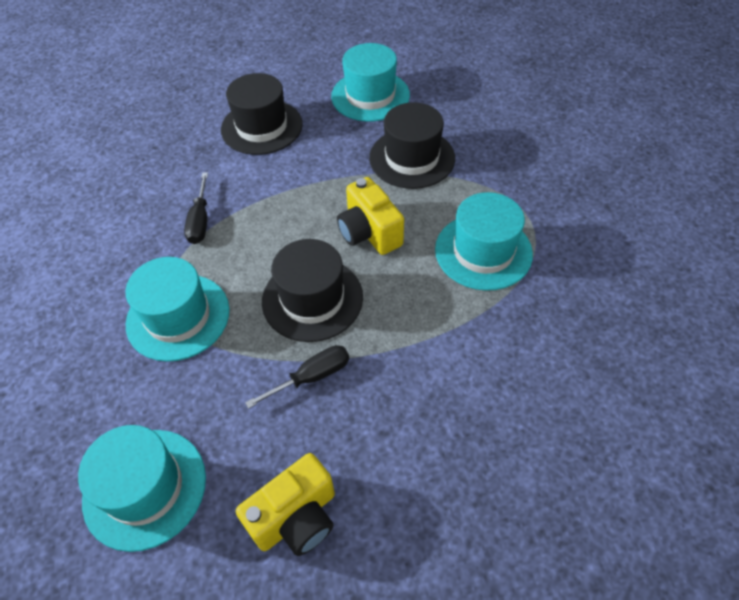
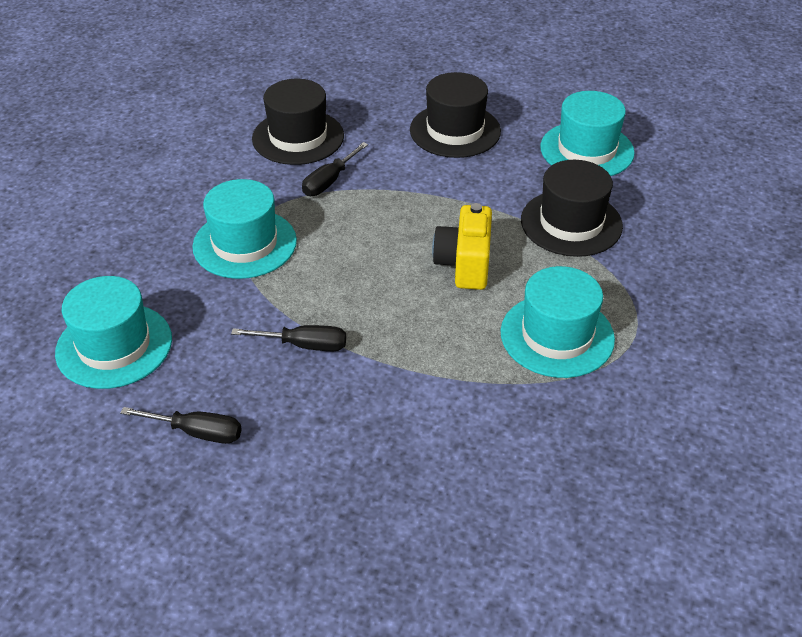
camera: 35 degrees right, 10 degrees down
yellow camera [236,453,335,556] -> black screwdriver [120,407,242,444]
black hat [262,239,363,342] -> black hat moved to [252,79,344,165]

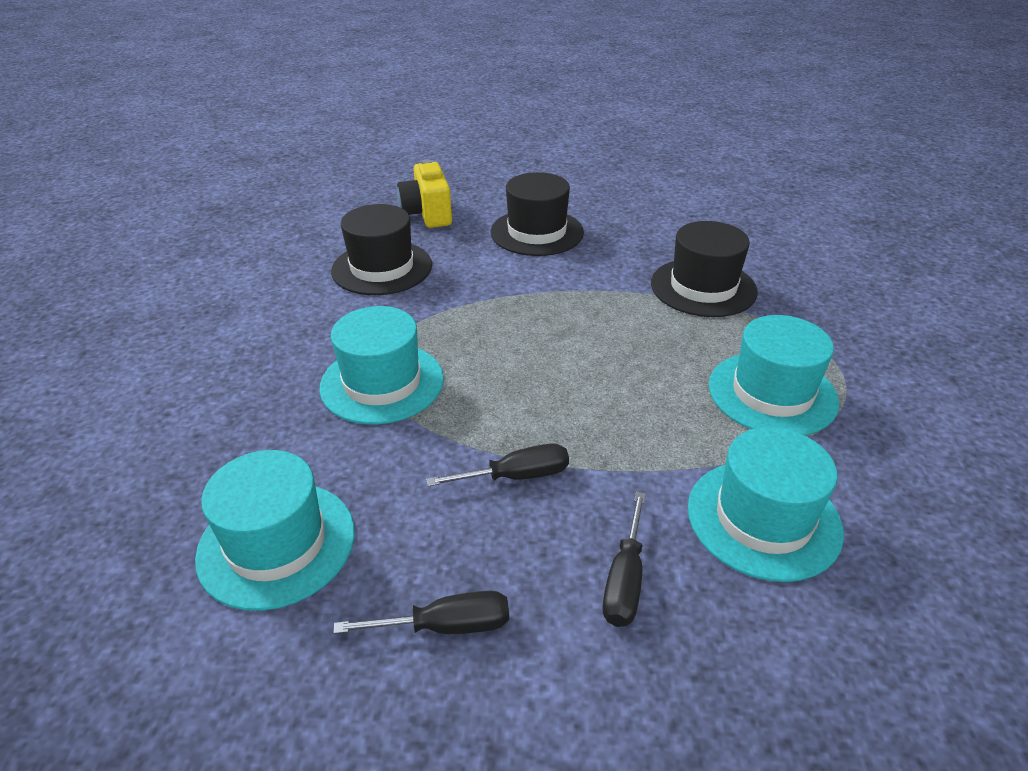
camera: 20 degrees left, 5 degrees down
black screwdriver [302,142,368,196] -> black screwdriver moved to [602,492,646,627]
yellow camera [432,203,492,290] -> yellow camera moved to [397,159,452,228]
turquoise hat [540,91,635,176] -> turquoise hat moved to [688,427,844,582]

